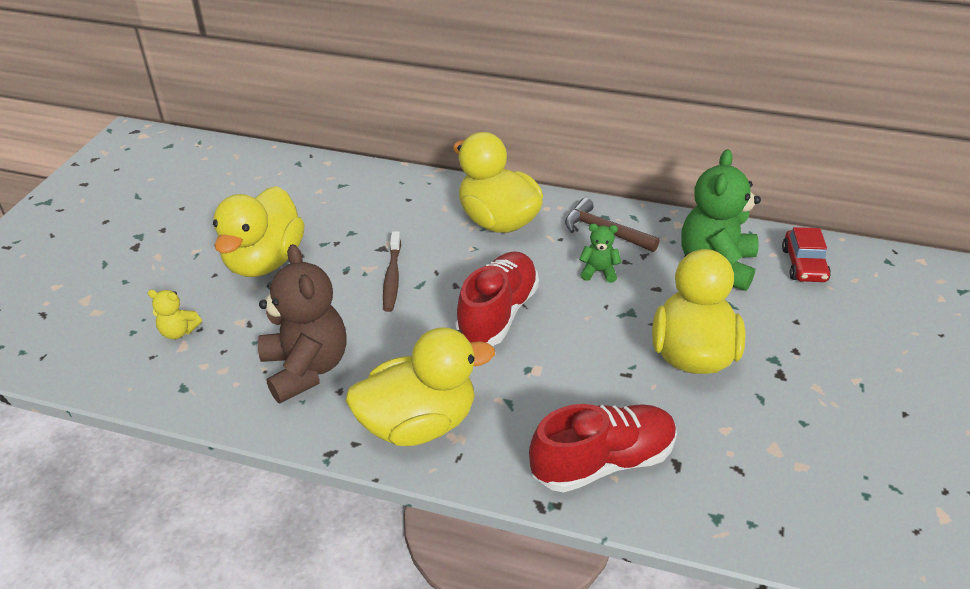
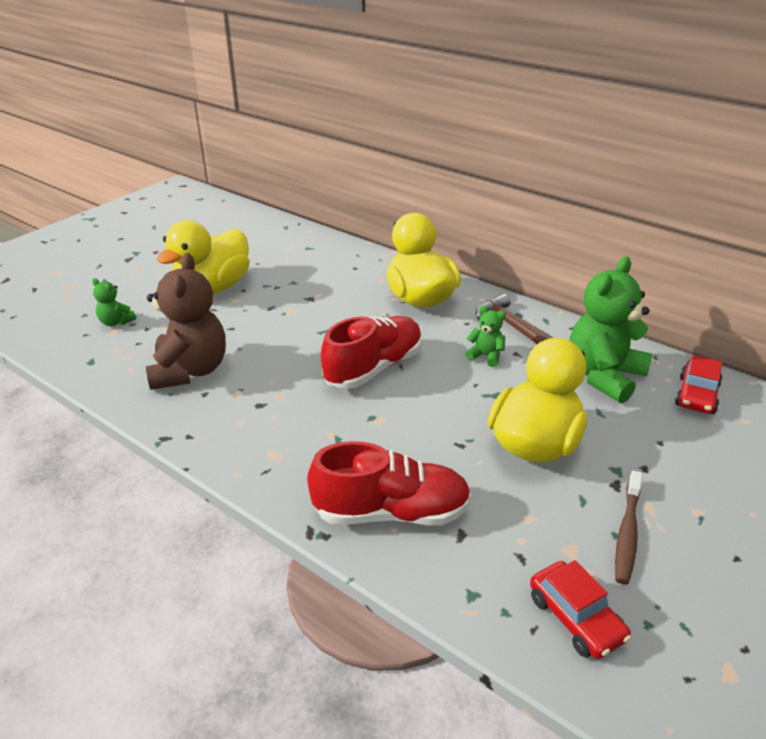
camera: 20 degrees right, 5 degrees down
yellow teddy bear [148,290,202,339] -> green teddy bear [92,278,136,326]
yellow duck [346,327,495,446] -> none
brown toothbrush [383,231,401,312] -> brown toothbrush moved to [615,470,642,585]
none -> red car [530,560,631,659]

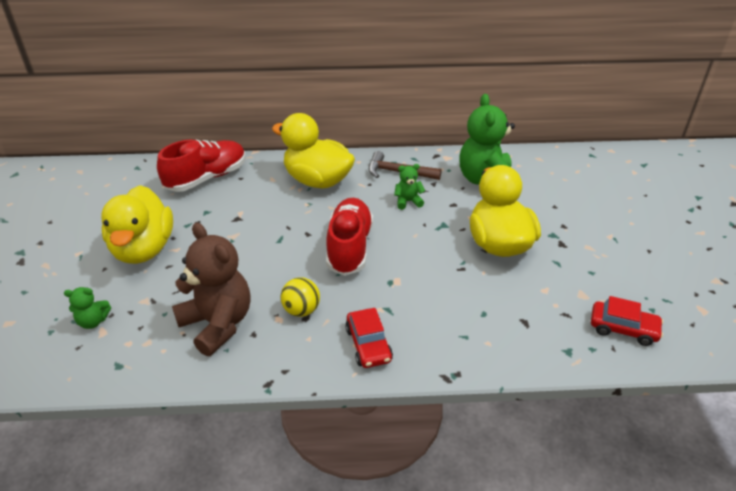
camera: 40 degrees left, 5 degrees up
red shoe [307,441,471,526] -> red shoe moved to [157,140,246,192]
brown toothbrush [615,470,642,585] -> none
red car [675,355,722,414] -> red car moved to [345,308,393,368]
none -> yellow ball [281,277,320,317]

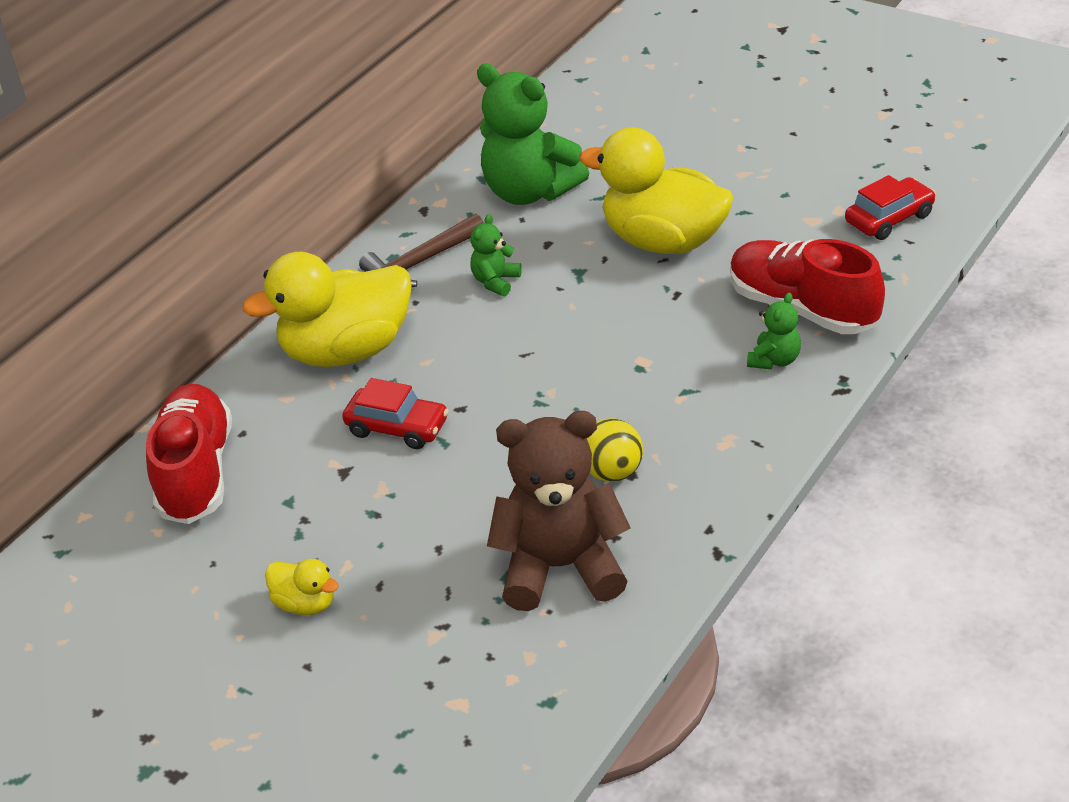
camera: 50 degrees left, 0 degrees up
green teddy bear [64,287,111,329] -> green teddy bear moved to [747,293,801,369]
yellow duck [101,185,173,264] -> yellow duck [265,559,339,615], size x0.45
red shoe [326,198,373,276] -> red shoe moved to [730,239,885,334]
red car [345,308,393,368] -> red car moved to [342,378,449,449]

